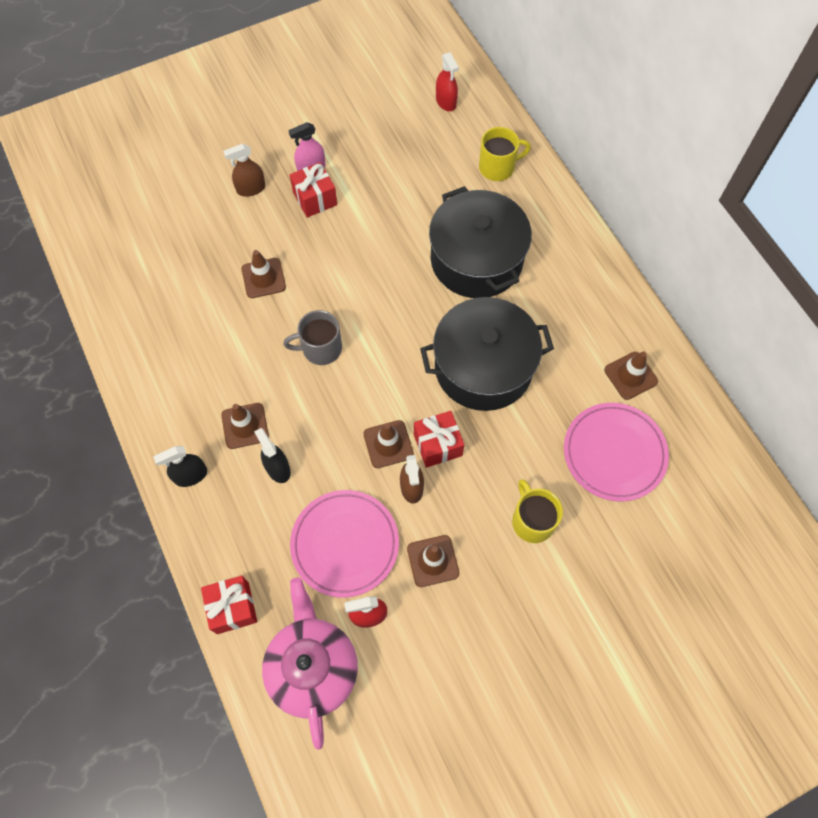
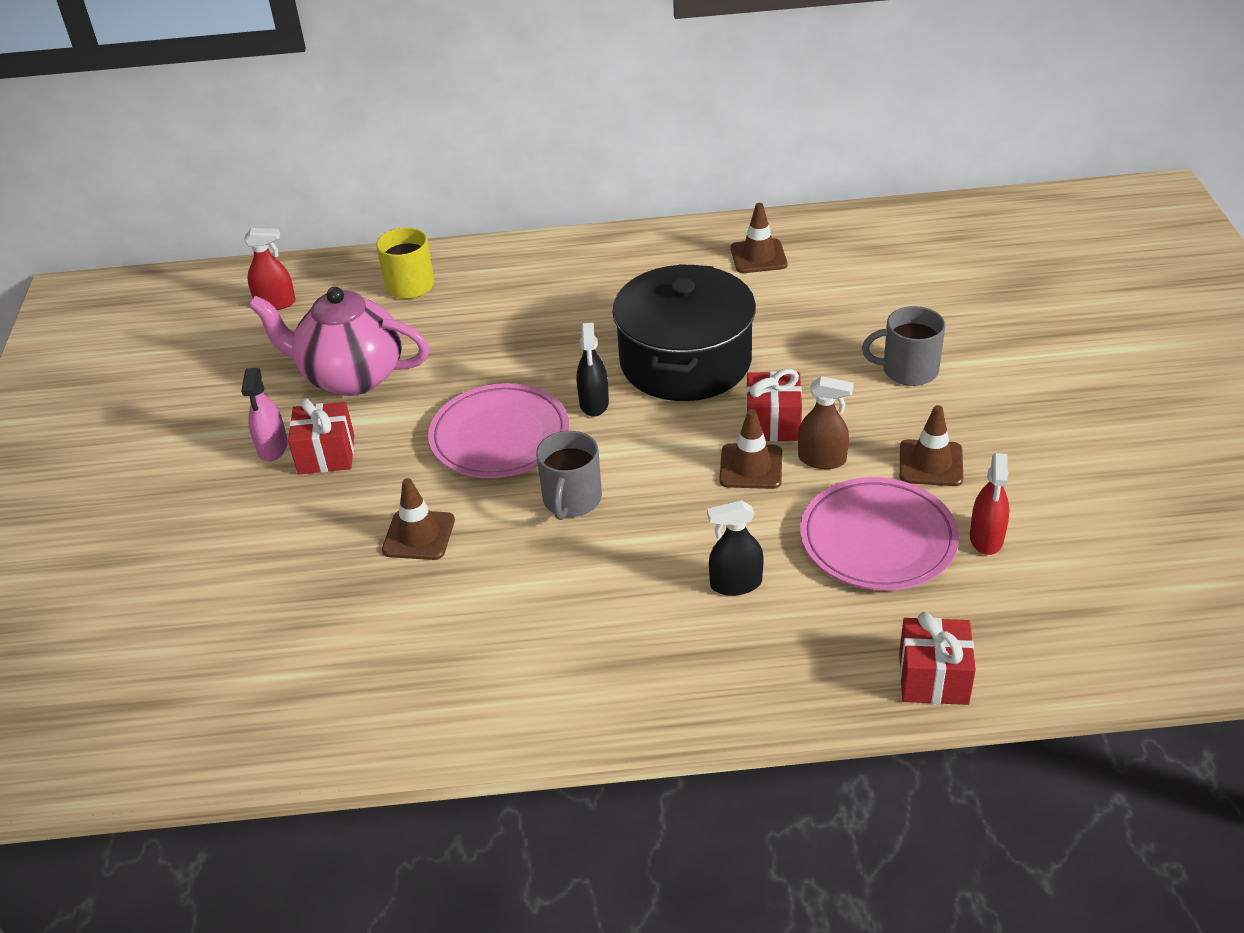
camera: 65 degrees left, 25 degrees down
black spray bottle [153,446,207,487] -> black spray bottle moved to [577,323,609,416]
brown traffic cone [221,403,269,449] -> none
brown spray bottle [223,144,265,197] -> none
pink teapot [262,577,358,750] -> pink teapot moved to [249,287,429,396]
black pot [429,186,532,298] -> none
yellow mug [512,479,563,543] -> grey mug [862,306,945,386]
pink plate [564,403,669,502] -> pink plate moved to [428,383,569,478]

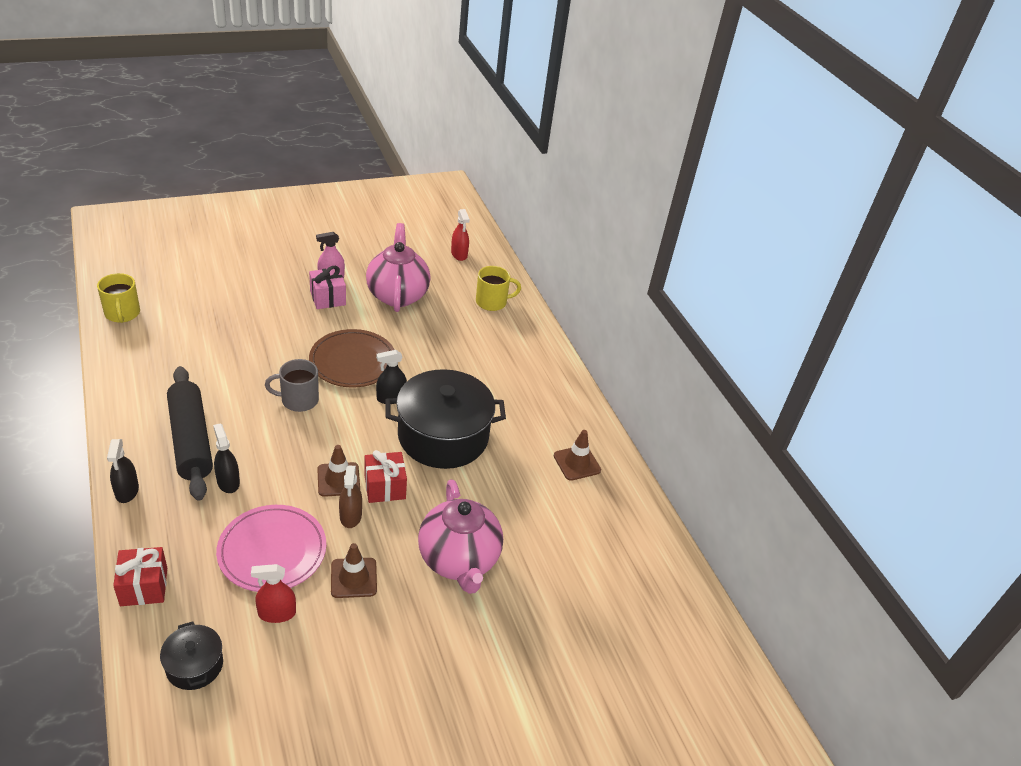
camera: 65 degrees right, 0 degrees up
red gift [288,398,354,474] -> pink gift [309,266,346,309]
brown traffic cone [382,478,455,560] -> none
pink plate [428,383,569,478] -> brown plate [309,329,395,388]
grey mug [862,306,945,386] -> pink teapot [418,479,503,594]
none -> yellow mug [97,273,140,323]
none -> black spray bottle [107,439,139,503]
none -> black pot [160,621,223,690]
none -> black rolling pin [167,366,213,501]

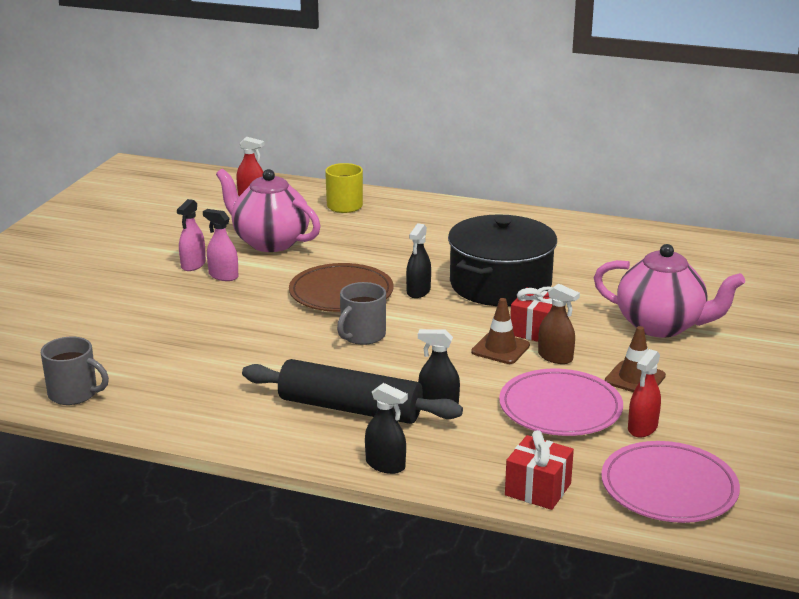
camera: 45 degrees left, 15 degrees down
yellow mug [97,273,140,323] -> grey mug [41,337,109,405]
black pot [160,621,223,690] -> pink plate [601,441,740,523]
pink gift [309,266,346,309] -> pink spray bottle [203,209,238,281]
brown traffic cone [554,430,601,481] -> none

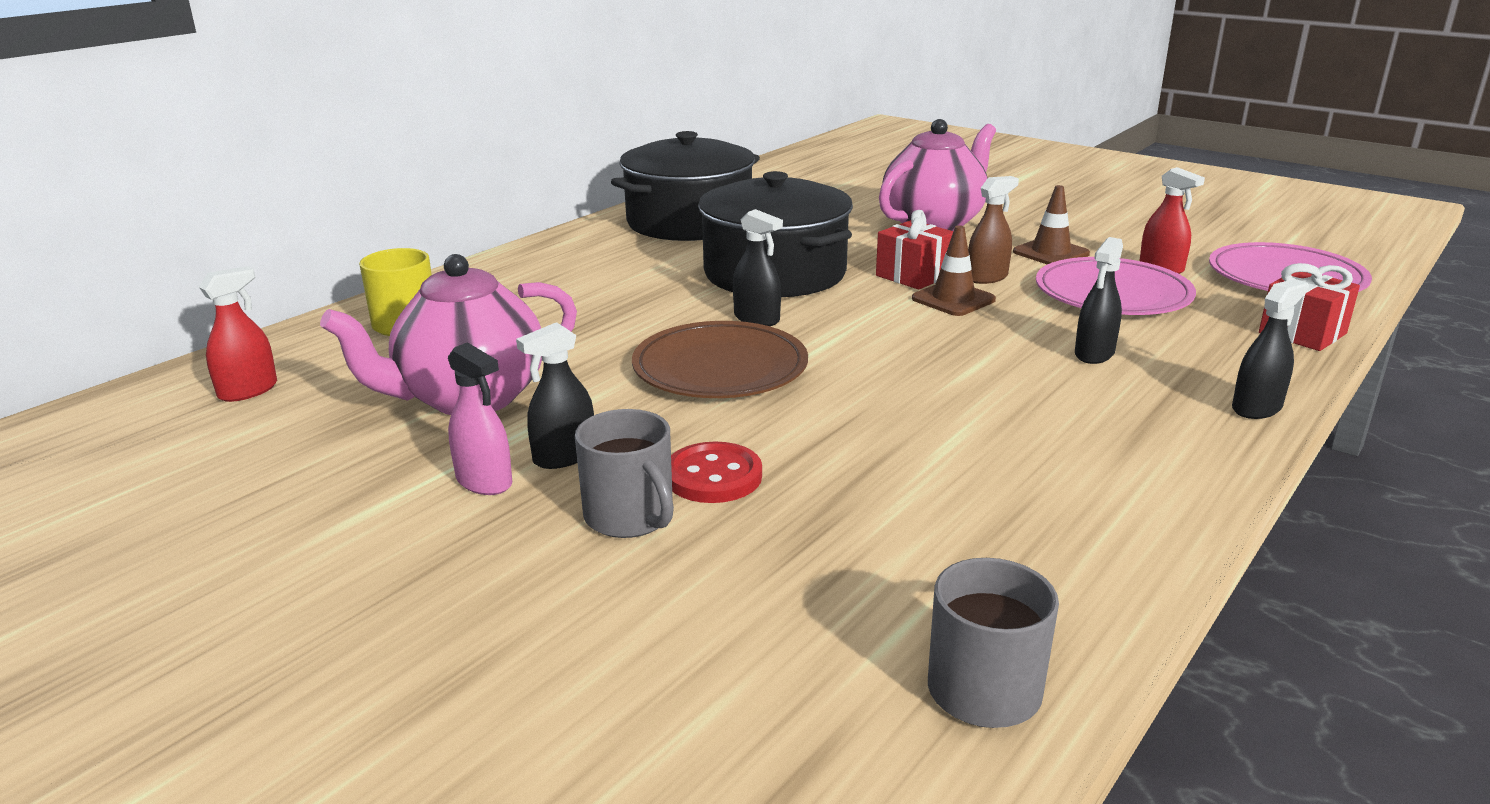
camera: 70 degrees left, 0 degrees up
pink spray bottle [203,209,238,281] -> black spray bottle [516,322,594,469]
black rolling pin [242,359,463,424] -> none
grey mug [337,282,386,345] -> grey mug moved to [575,409,674,538]
none -> black pot [611,131,760,241]
none -> red button [671,442,762,503]

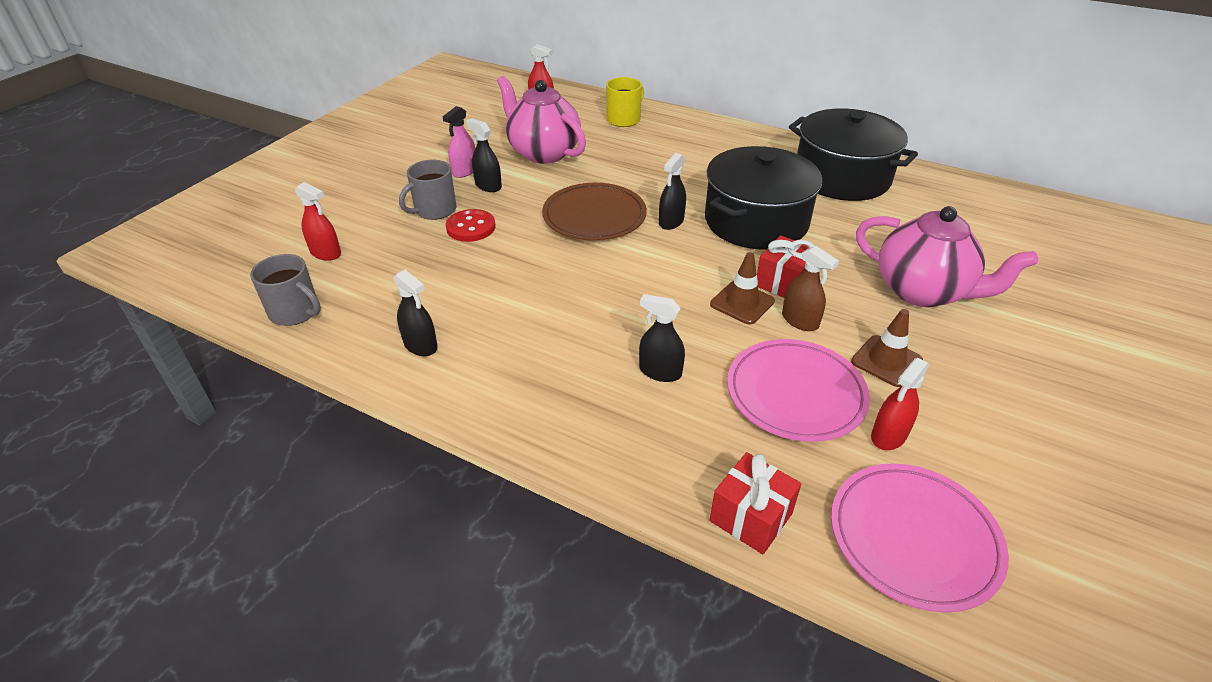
camera: 80 degrees right, 15 degrees up
black spray bottle [1232,279,1309,419] -> black spray bottle moved to [394,270,438,356]
none -> red spray bottle [295,182,341,261]

